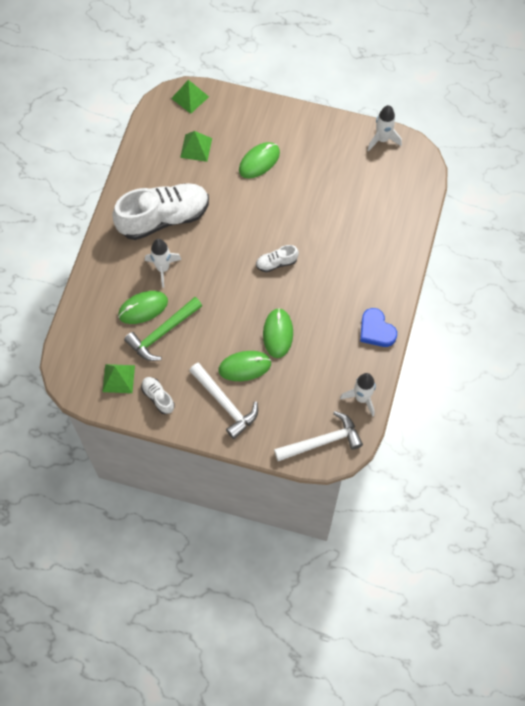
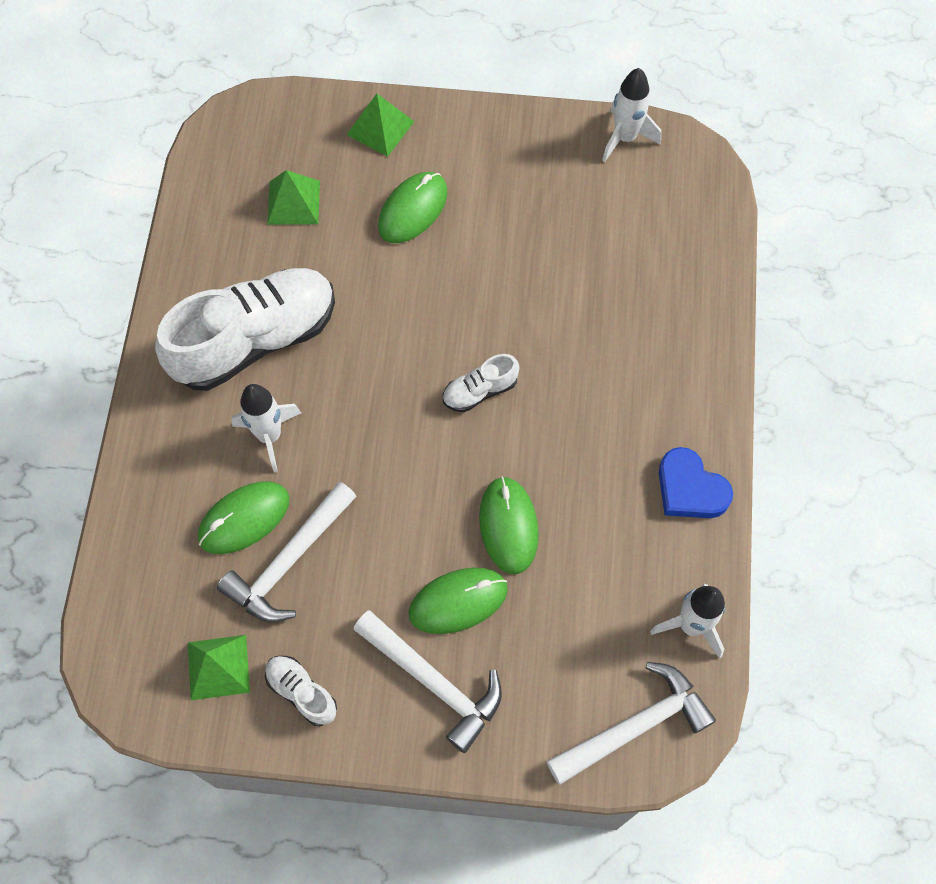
camera: 10 degrees left, 0 degrees up
green hammer [124,297,202,361] -> white hammer [217,481,357,622]
green pyramid [171,80,209,114] -> green pyramid moved to [347,94,414,157]

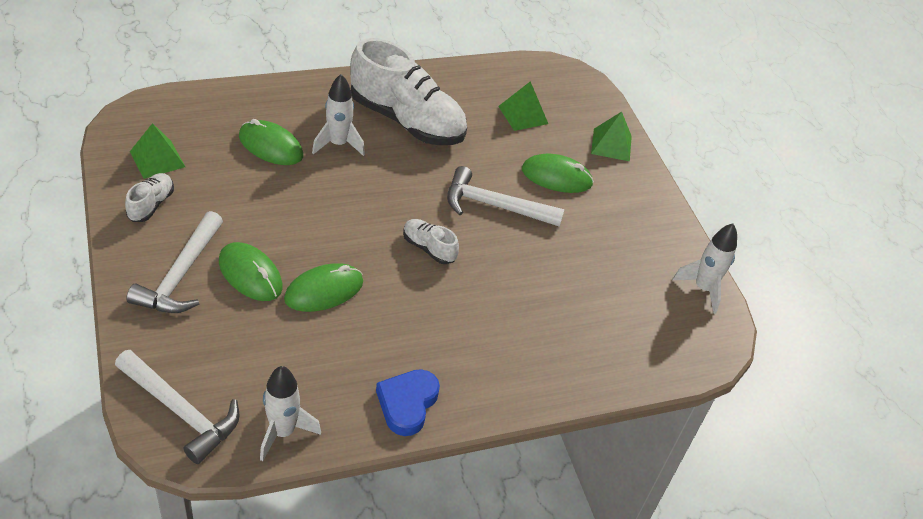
camera: 60 degrees right, 20 degrees down
white hammer [217,481,357,622] -> white hammer moved to [447,166,565,227]

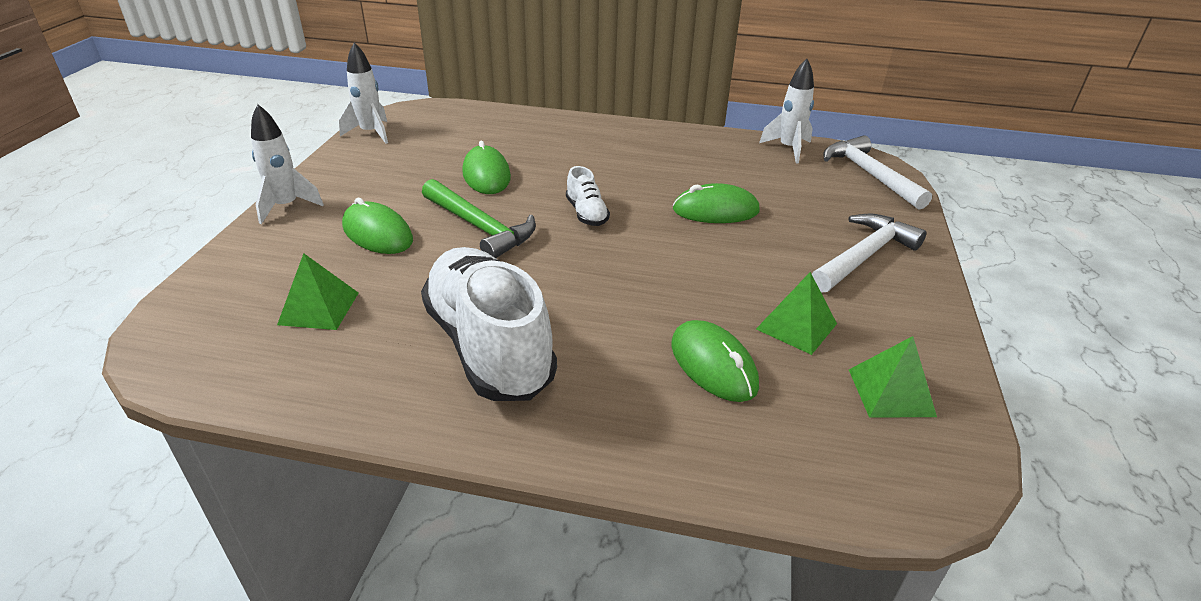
camera: 145 degrees left, 10 degrees down
white shoe [125,173,174,222] -> none
green mouse [219,242,283,301] -> green mouse moved to [462,141,511,194]
white rocket [312,74,365,156] -> white rocket moved to [251,104,324,224]
blue heart [376,369,440,436] -> none
white hammer [447,166,565,227] -> green hammer [422,179,536,258]
green pyramid [591,112,632,161] -> green pyramid moved to [756,272,837,355]

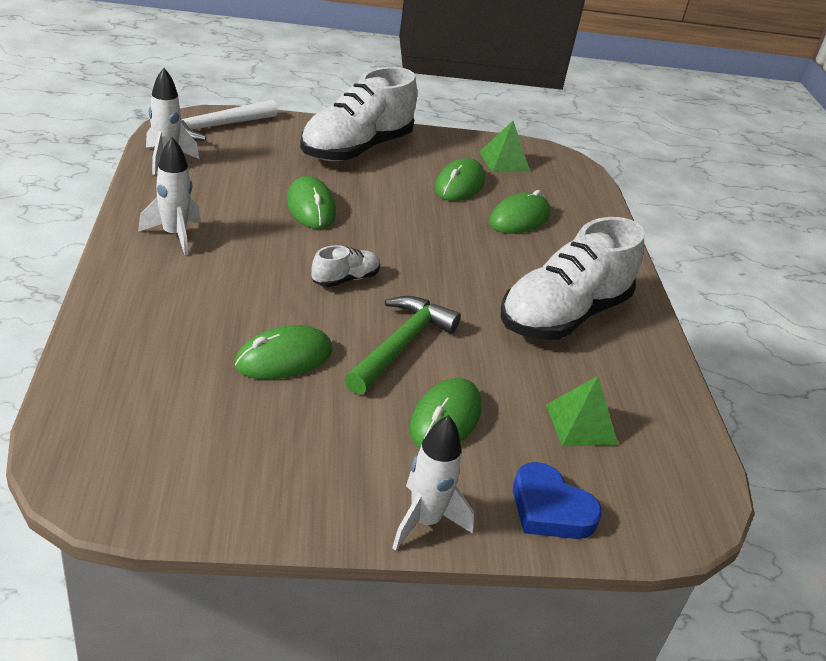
camera: 110 degrees left, 0 degrees up
white rocket [339,42,388,144] -> white rocket moved to [138,137,201,255]
green pyramid [756,272,837,355] -> green mouse [434,158,485,201]
white hammer [812,214,926,293] -> white shoe [300,67,417,161]
none -> blue heart [513,462,602,539]

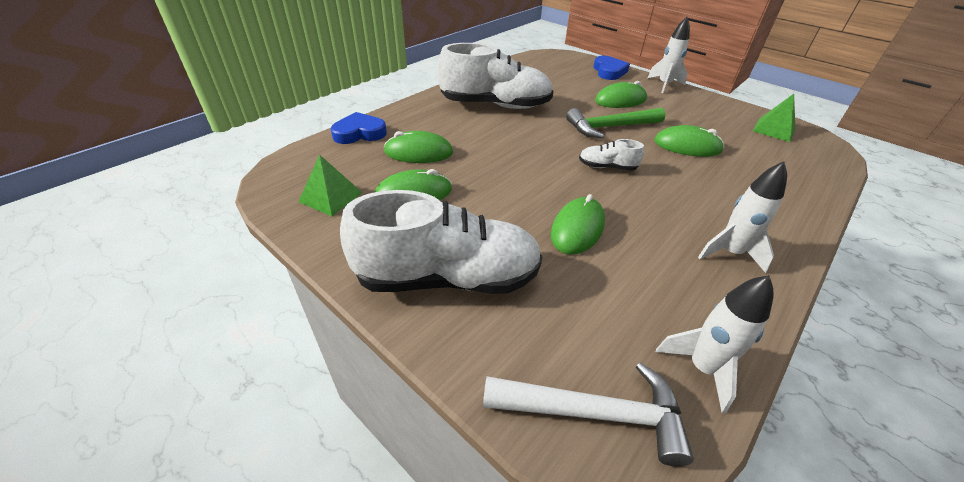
camera: 130 degrees left, 5 degrees up
green pyramid [546,376,618,446] -> green pyramid moved to [753,94,795,142]
none -> blue heart [331,112,387,144]

